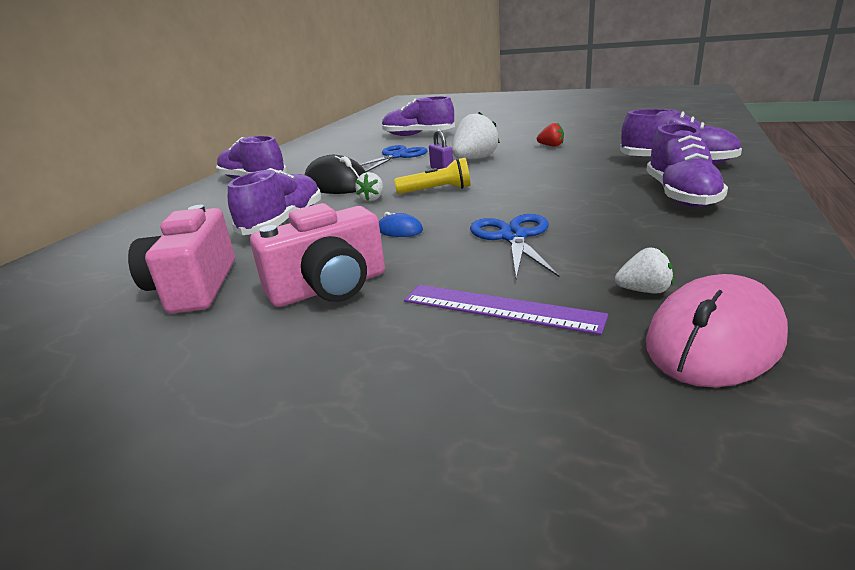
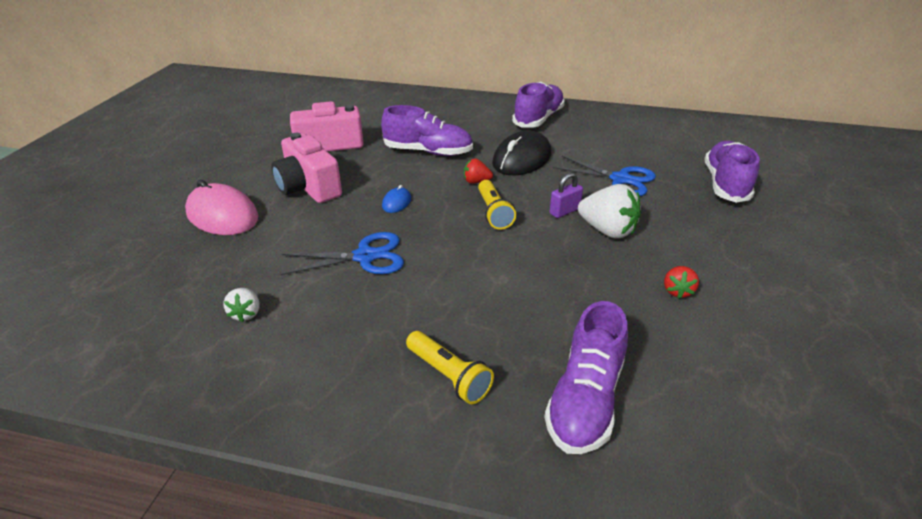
camera: 80 degrees right, 10 degrees up
white strawberry [355,172,383,201] -> red strawberry [464,158,493,184]
purple ruler [404,285,608,335] -> none
purple shoe [646,123,728,207] -> yellow flashlight [406,331,494,404]
pink mouse [646,274,788,387] -> pink mouse moved to [185,180,258,235]

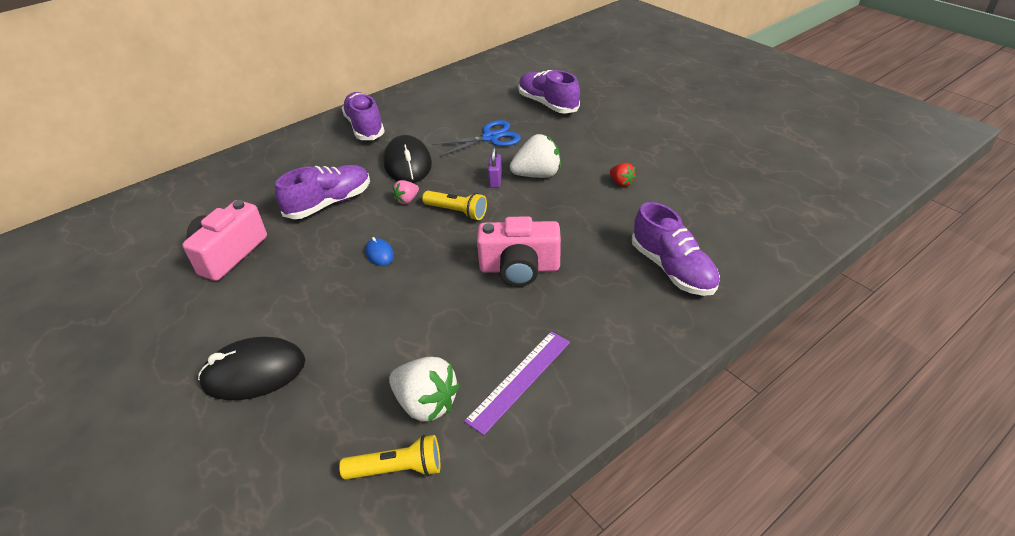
camera: 50 degrees left, 5 degrees up
pink mouse [185,180,258,235] -> black mouse [198,337,305,400]
white strawberry [224,288,260,322] -> white strawberry [389,357,460,422], size x1.87
pink camera [271,133,342,203] -> pink camera moved to [477,216,561,286]
blue scissors [281,232,404,275] -> none
yellow flashlight [406,331,494,404] -> yellow flashlight moved to [339,435,440,480]
red strawberry [464,158,493,184] -> pink strawberry [392,180,419,204]
none -> purple ruler [464,331,570,435]

